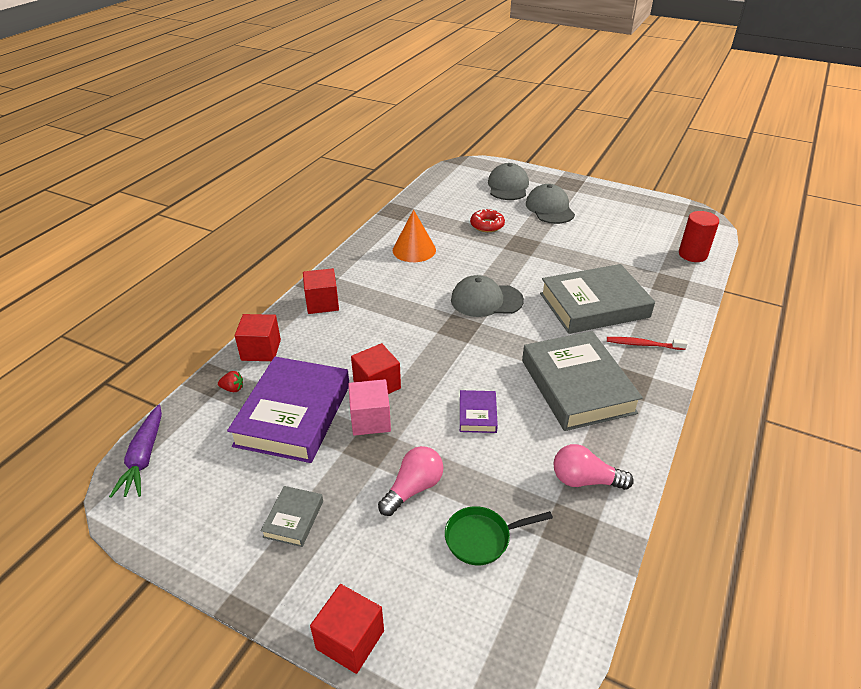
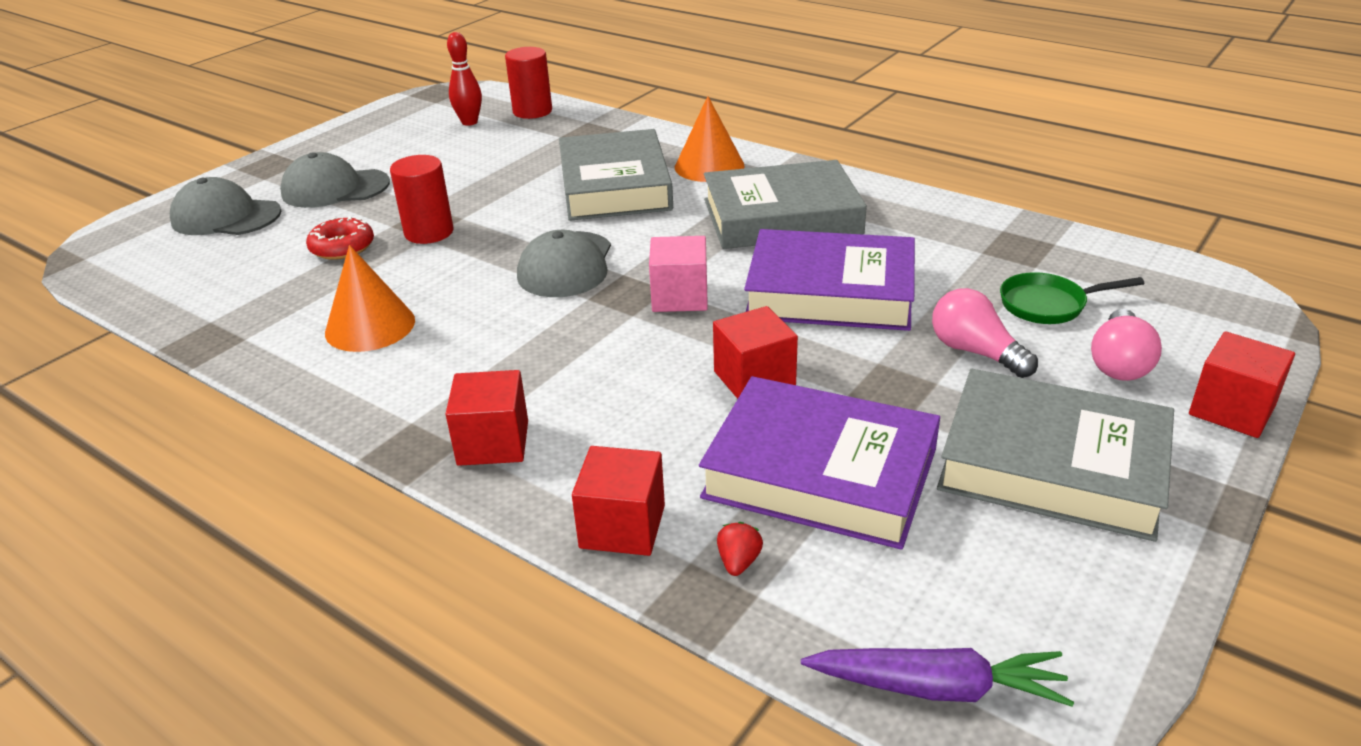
camera: 80 degrees left, 5 degrees down
grey book [261,486,323,547] -> grey book [937,369,1174,542], size x2.25
pink cube [348,379,391,436] -> pink cube moved to [649,236,708,312]
green pan [445,506,553,565] -> green pan turned 90 degrees clockwise [1000,272,1144,324]
purple book [460,390,498,433] -> purple book [744,229,915,331], size x2.25
pink light bulb [554,444,634,490] -> pink light bulb moved to [1091,309,1162,381]
red toothbrush [607,337,688,350] -> orange cone [675,96,745,182]
none -> red cylinder [390,155,454,244]
none -> red bowling pin [447,32,482,126]

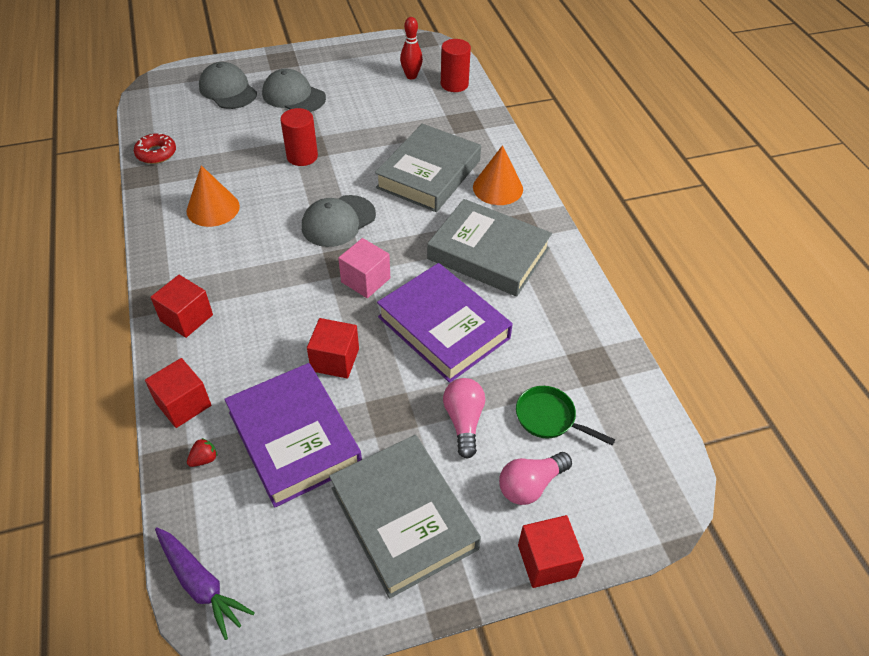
camera: 35 degrees right, 15 degrees up
red donut [306,217,374,260] -> red donut moved to [134,133,176,164]

